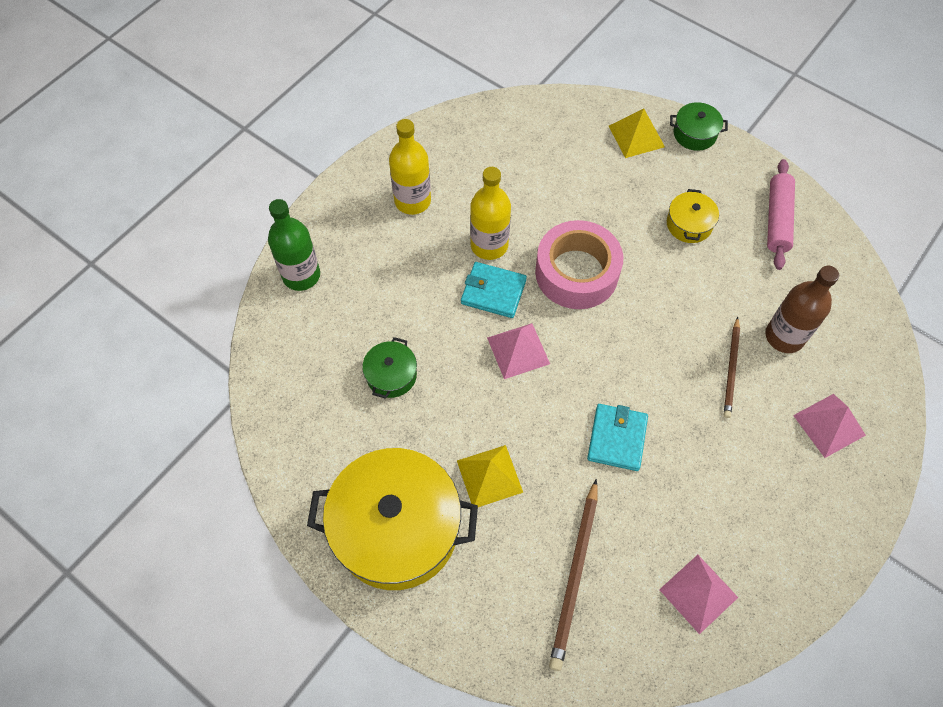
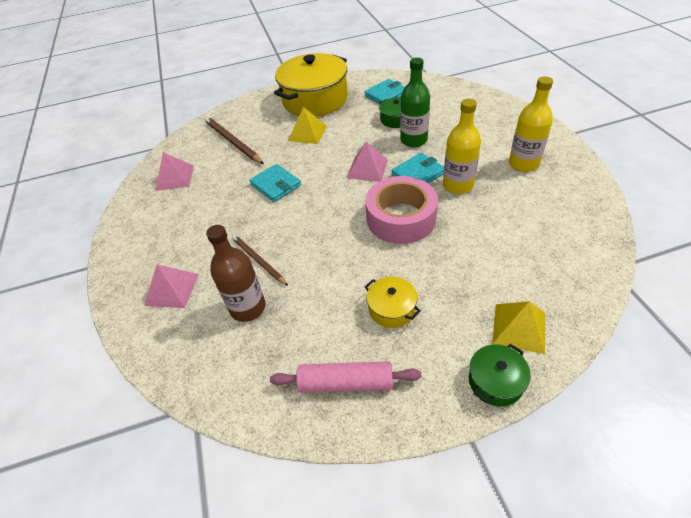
camera: 130 degrees right, 15 degrees down
green bottle [268,199,320,291] -> green bottle moved to [400,58,430,147]
pink rolling pin [767,159,795,270] -> pink rolling pin turned 45 degrees counterclockwise [270,361,421,393]
none -> turquoise wallet [364,79,405,104]

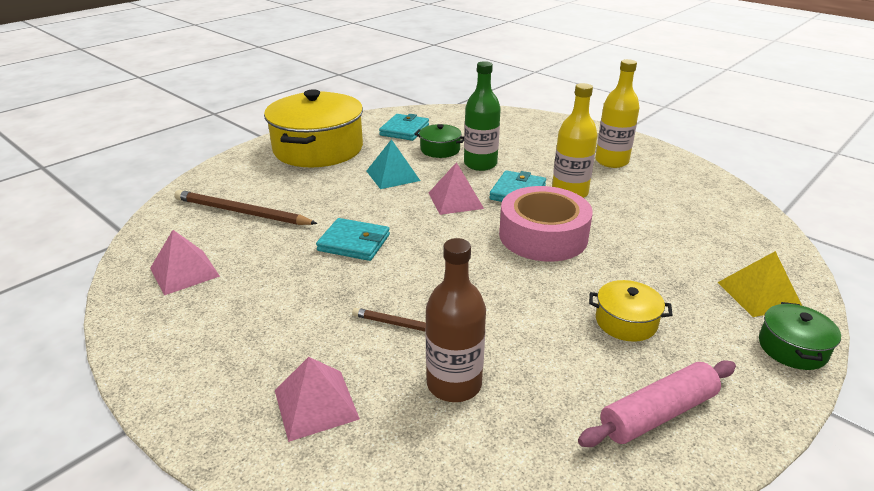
camera: 35 degrees left, 15 degrees down
yellow pyramid [288,107,327,144] -> none
none -> turquoise pyramid [367,139,420,189]

